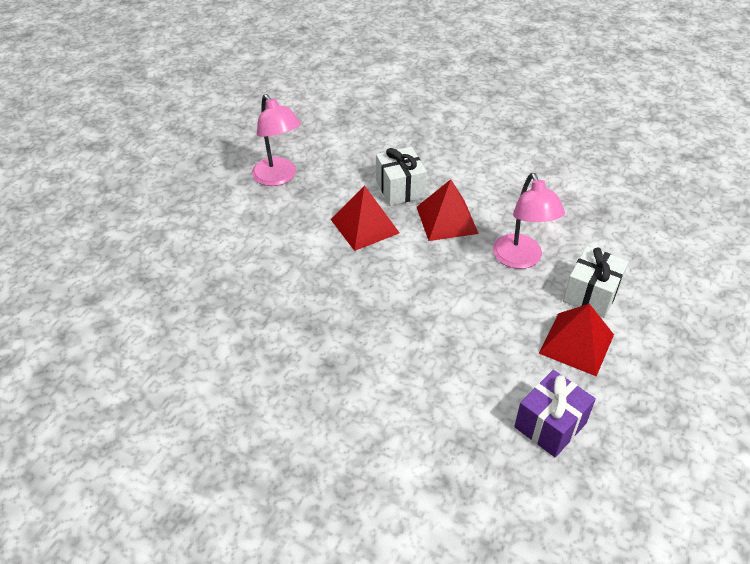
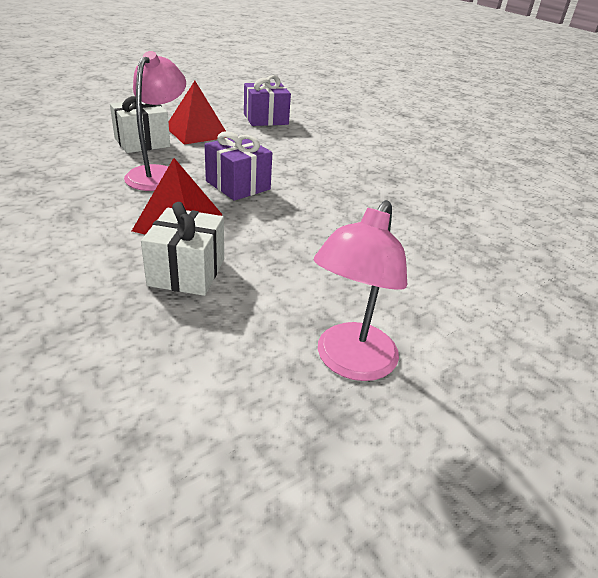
camera: 155 degrees left, 10 degrees down
pink lamp [252,94,301,186] -> pink lamp turned 150 degrees counterclockwise [314,200,407,381]
red pyramid [331,185,400,251] -> none
none -> purple gift [205,131,272,201]

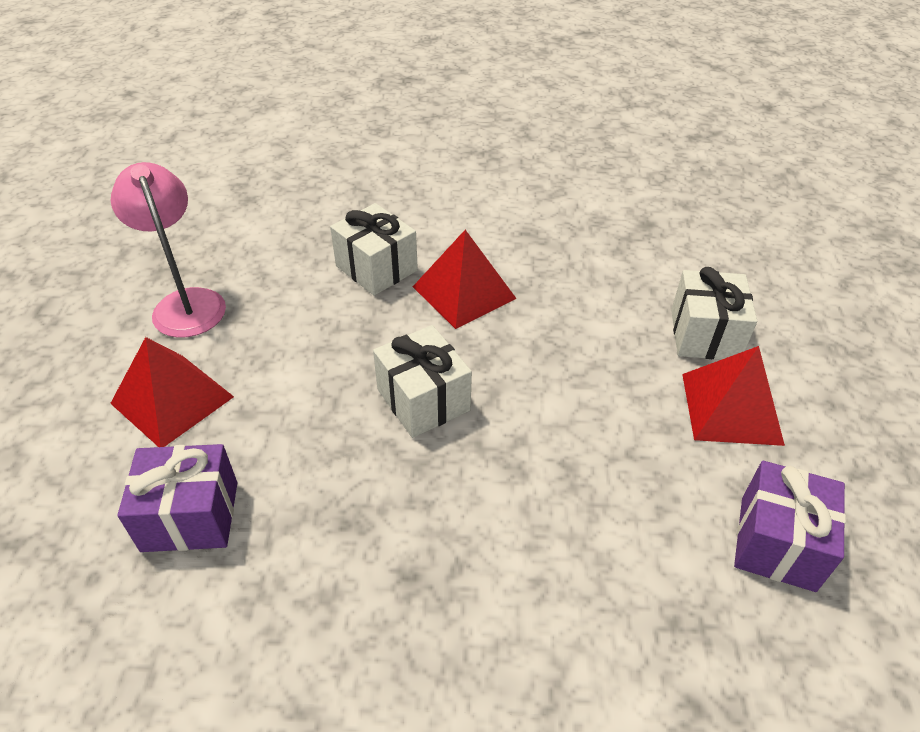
camera: 130 degrees right, 10 degrees up
pink lamp [124,51,186,191] -> none
purple gift [205,131,272,201] -> purple gift moved to [117,444,237,552]
none -> red pyramid [110,337,234,447]
none -> white gift [373,325,472,438]

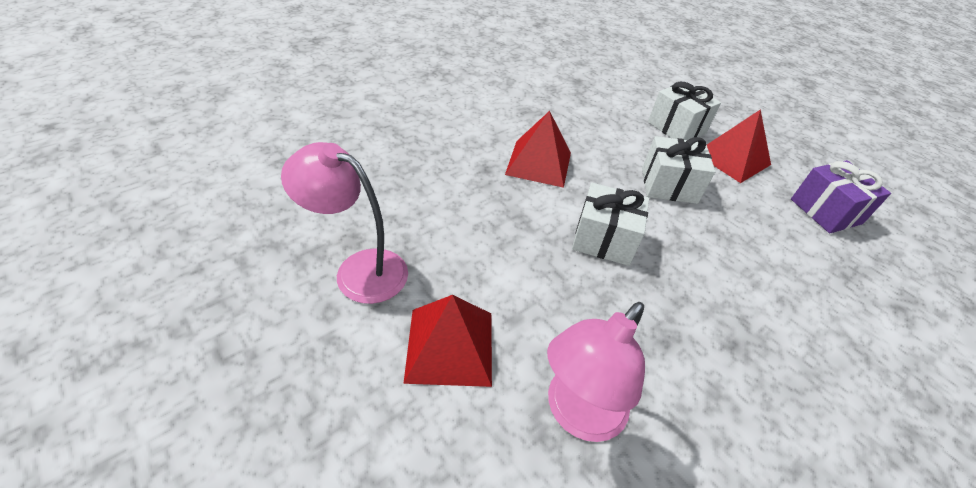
camera: 45 degrees left, 0 degrees up
purple gift [117,444,237,552] -> pink lamp [547,302,645,442]
white gift [330,203,418,296] -> white gift moved to [642,136,716,204]

